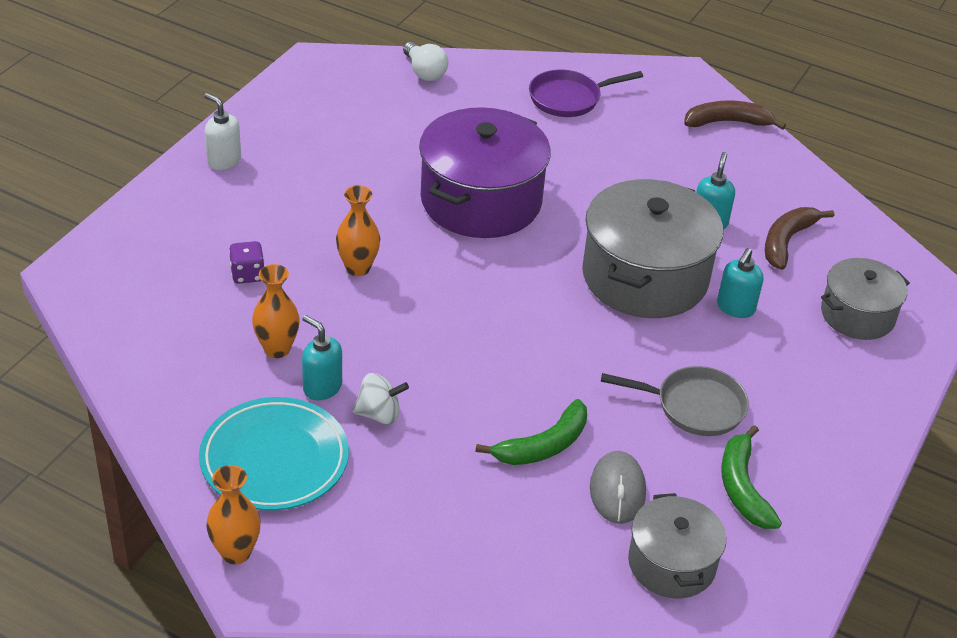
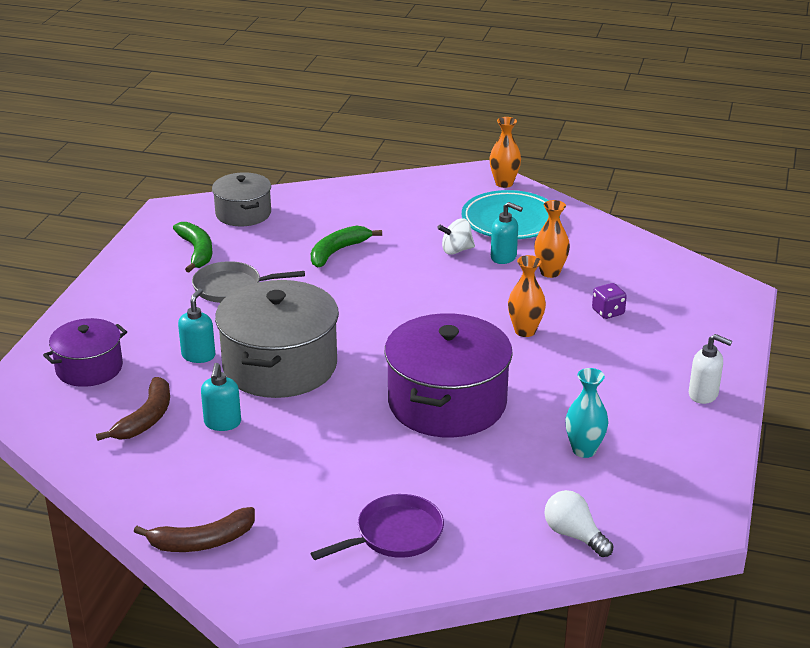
camera: 170 degrees right, 10 degrees down
grey mouse [590,451,646,524] -> none
grey pot [821,258,910,340] -> purple pot [43,318,127,387]
none -> turquoise vase [565,368,608,458]

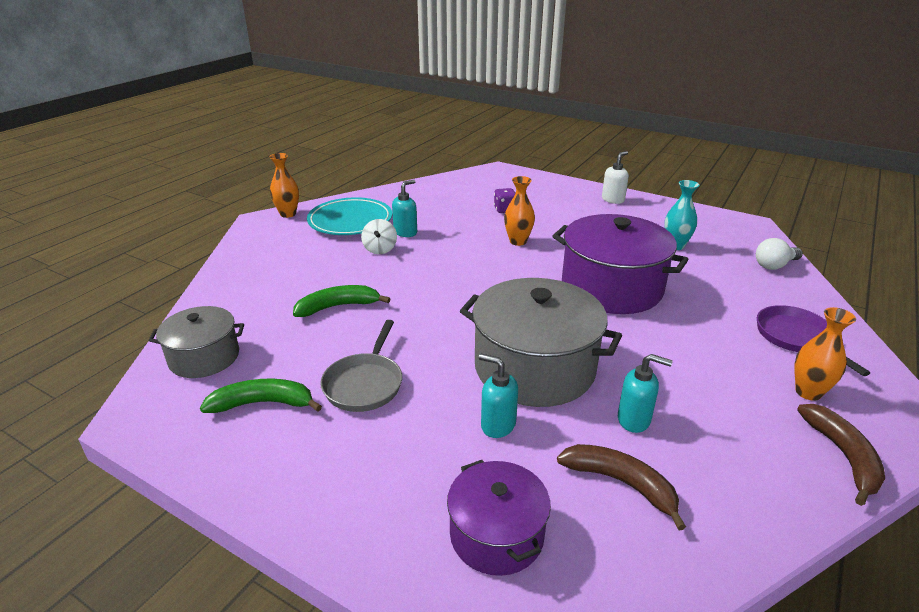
camera: 75 degrees left, 0 degrees up
green banana [311,226,382,267] -> green banana turned 105 degrees clockwise [293,285,390,317]
orange vase [534,200,570,278] -> orange vase moved to [795,307,856,401]

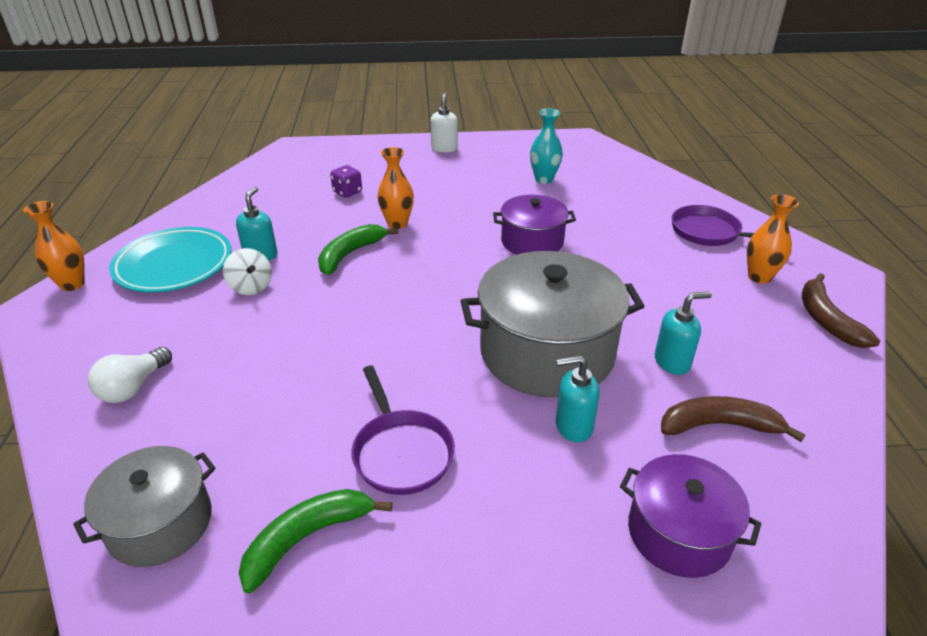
camera: 35 degrees left, 5 degrees up
green banana [293,285,390,317] -> green banana moved to [318,224,398,275]
grey pan [320,320,402,412] -> purple pan [352,366,455,495]
purple pot [552,214,689,314] -> purple pot [493,195,576,255], size x0.58
white light bulb [756,238,803,270] -> white light bulb moved to [88,347,172,403]
brown banana [797,404,885,506] -> brown banana turned 150 degrees counterclockwise [802,273,880,348]

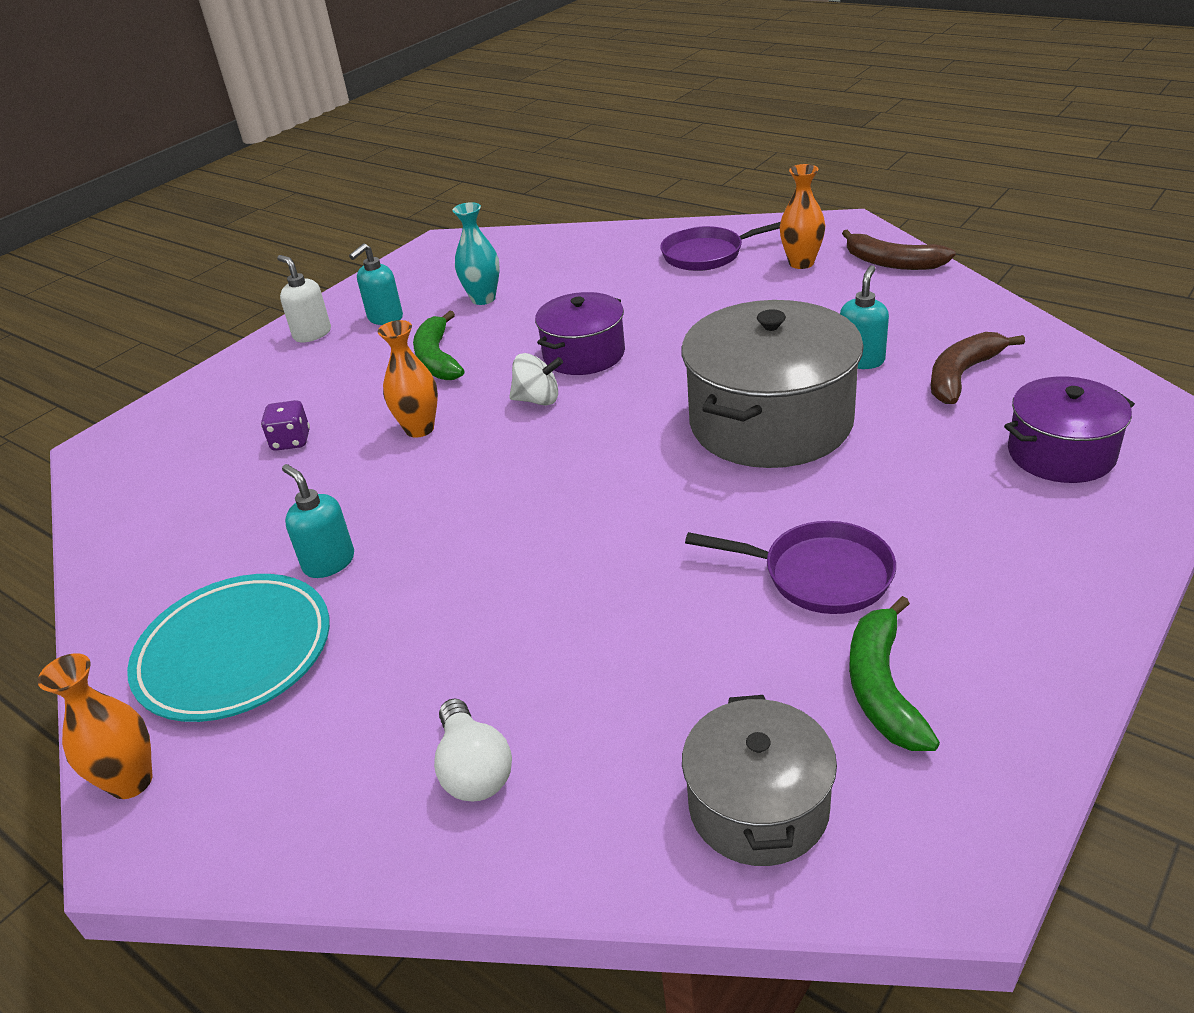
camera: 45 degrees left, 0 degrees up
white spinning top [223,248,272,295] -> white spinning top moved to [509,353,563,406]
green banana [318,224,398,275] -> green banana moved to [413,311,465,380]
turquoise soap dispenser [556,355,600,442] -> turquoise soap dispenser moved to [349,243,403,325]

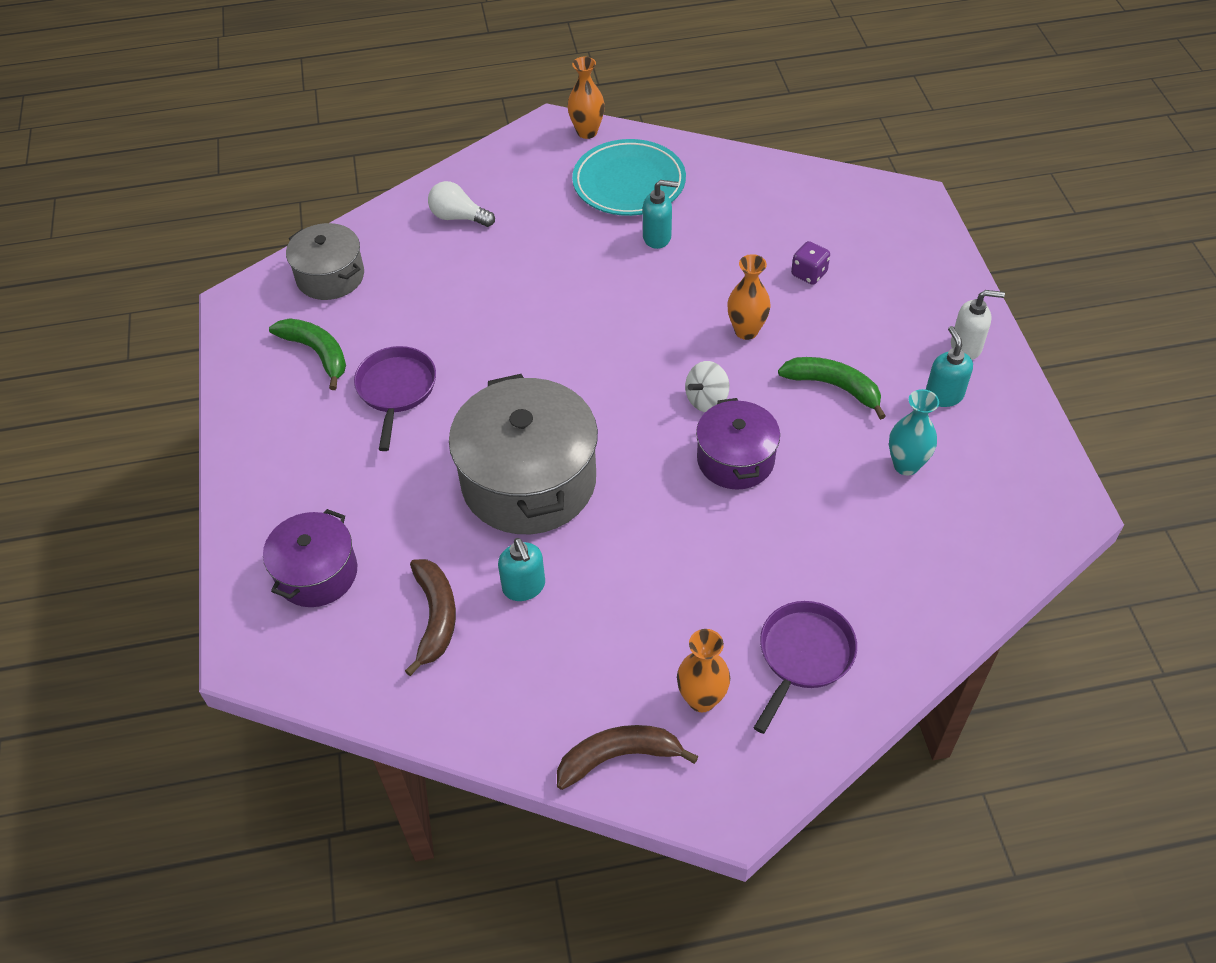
camera: 130 degrees right, 15 degrees up
purple pan [685,521,896,614] -> purple pan turned 120 degrees clockwise [354,346,436,451]

